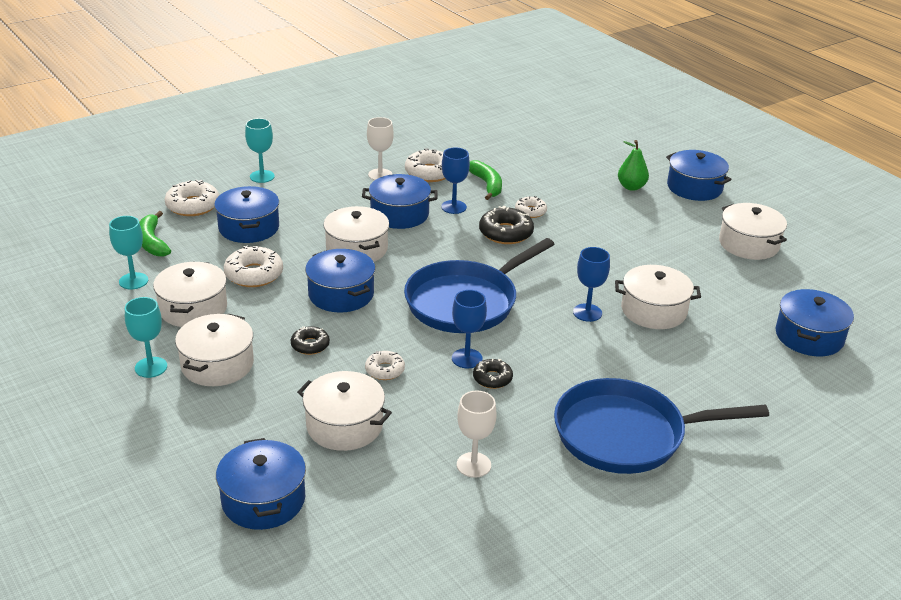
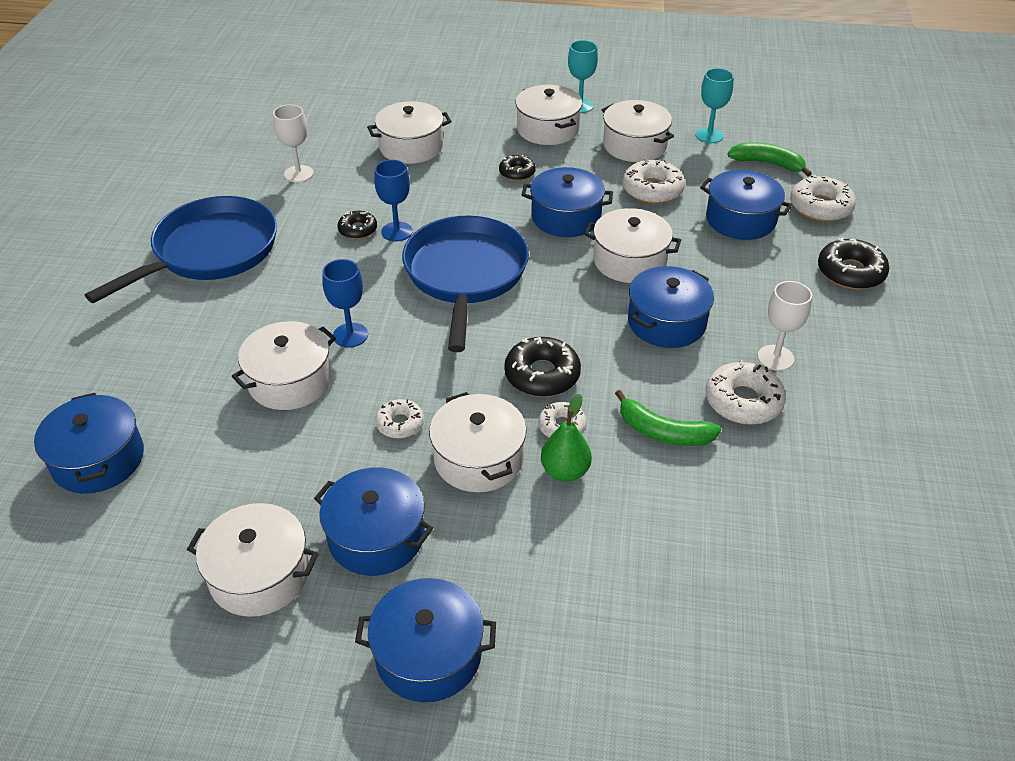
camera: 135 degrees right, 10 degrees up
blue pot [216,438,306,530] -> blue pot moved to [314,467,433,576]
turquoise goblet [245,118,275,183] -> black donut [818,237,889,290]
white donut [365,351,405,380] -> white donut moved to [375,399,424,438]
blue goblet [441,148,470,214] -> none
green pear [618,140,649,191] -> green pear moved to [541,394,592,481]
none -> white pot [429,392,527,492]

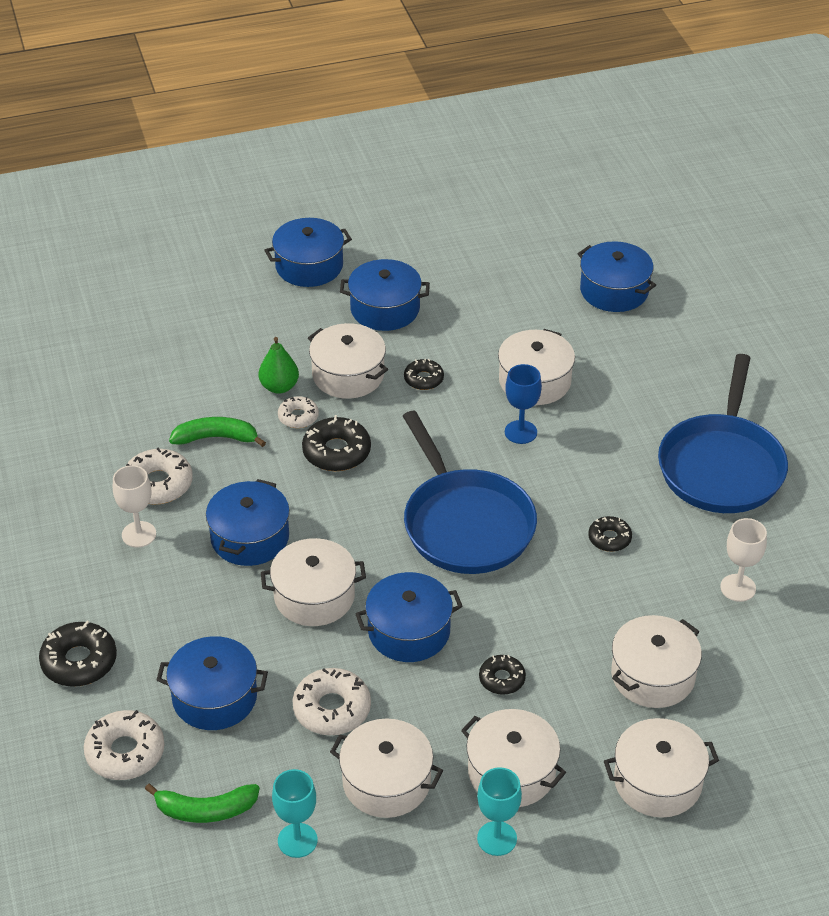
camera: 155 degrees right, 0 degrees up
white pot [187,503,318,617] -> white pot moved to [604,718,719,818]
blue goblet [374,160,413,242] -> none
white donut [375,399,424,438] -> black donut [404,359,444,390]

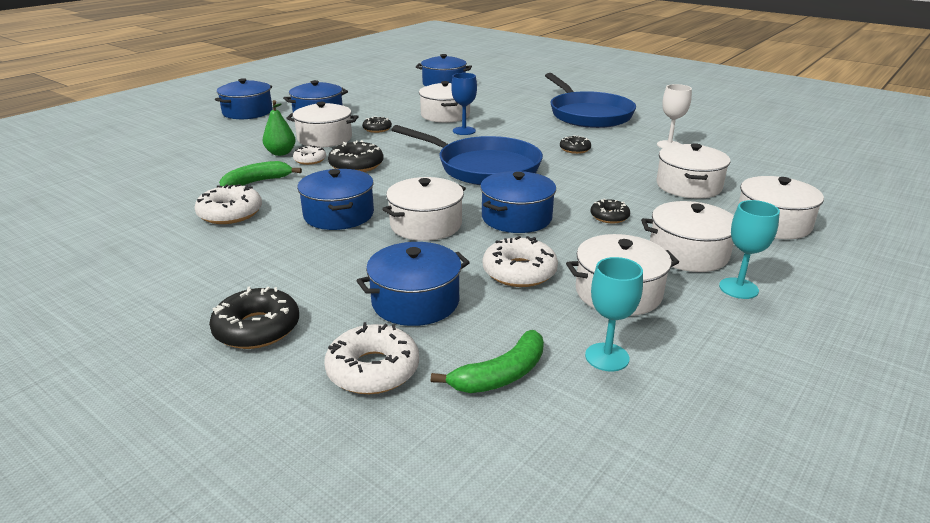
camera: 35 degrees left, 15 degrees down
white goblet [113,465,156,548] -> none

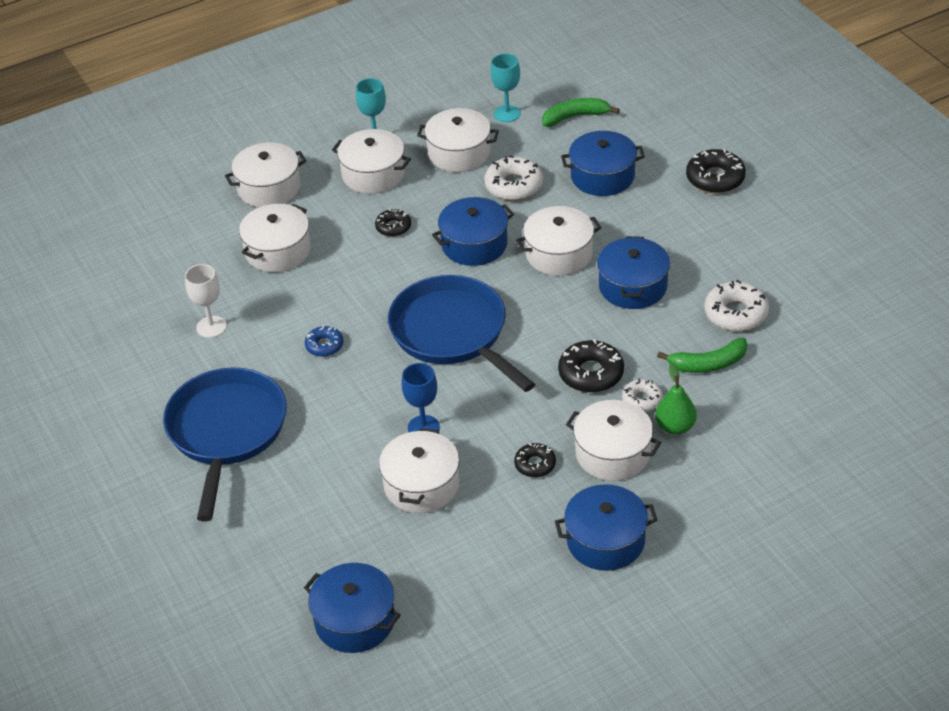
camera: 155 degrees left, 15 degrees up
blue pot [215,78,273,119] -> none
white donut [324,322,419,394] -> none
black donut [560,135,591,154] -> blue donut [305,325,343,357]

